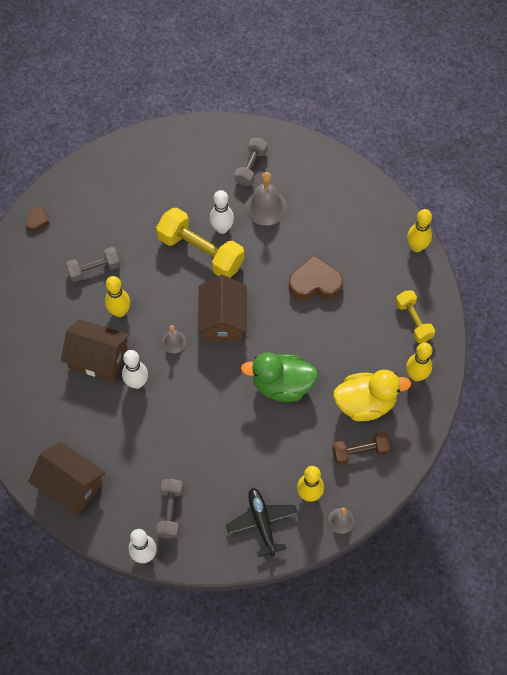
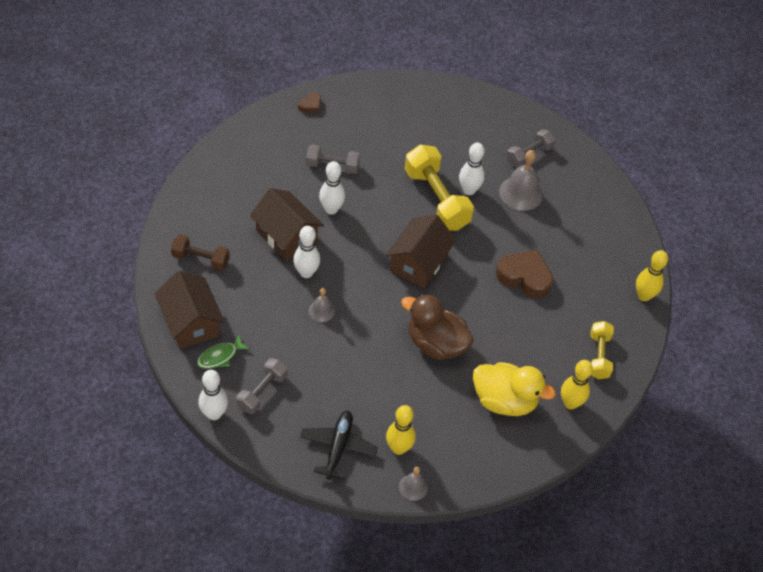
camera: 25 degrees right, 10 degrees down
yellow bowling pin [105,276,130,317] -> white bowling pin [319,161,345,215]
grey bell [162,325,186,353] -> grey bell moved to [309,288,335,322]
green duck [241,352,318,402] -> brown duck [401,294,474,360]
brown dumbbell [332,432,390,465] -> brown dumbbell moved to [171,234,230,271]
none -> green fish [197,334,250,369]

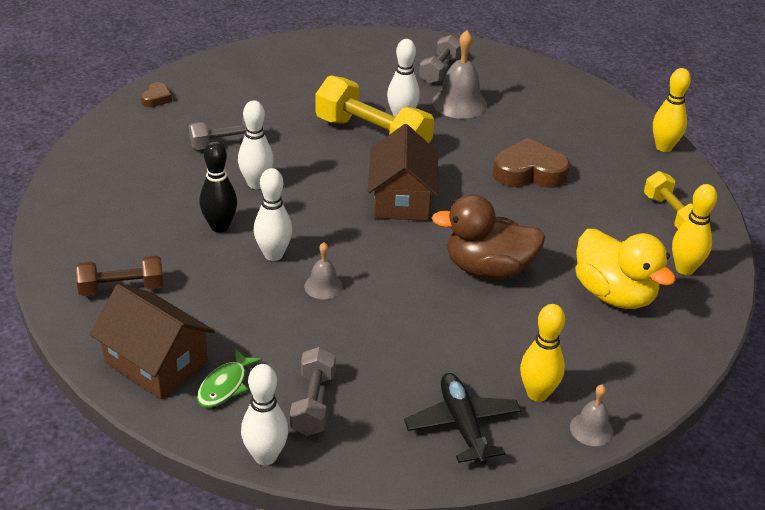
camera: 25 degrees left, 15 degrees down
brown house [250,188,324,261] -> black bowling pin [199,141,237,233]
yellow duck [473,362,556,416] -> yellow duck turned 60 degrees clockwise [575,229,676,309]

